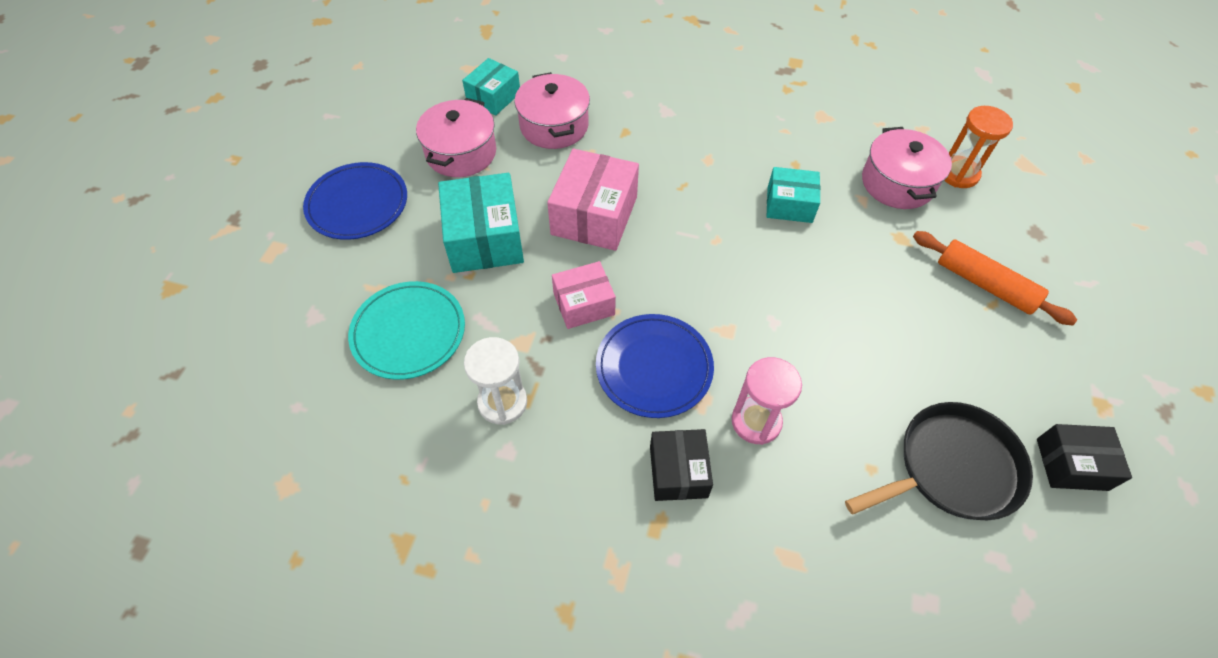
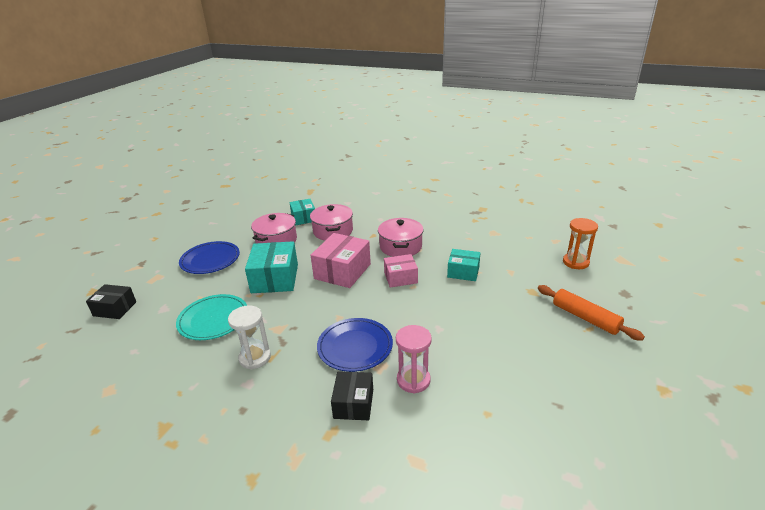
camera: 10 degrees right, 25 degrees down
turquoise box [462,58,520,116] -> turquoise box turned 60 degrees counterclockwise [289,199,315,225]
pink box [552,261,616,329] -> pink box moved to [384,254,418,288]
black pan [845,402,1033,521] -> none
pink pot [862,127,952,209] -> pink pot moved to [378,218,424,257]
black box [1037,424,1132,491] -> black box moved to [86,284,136,319]

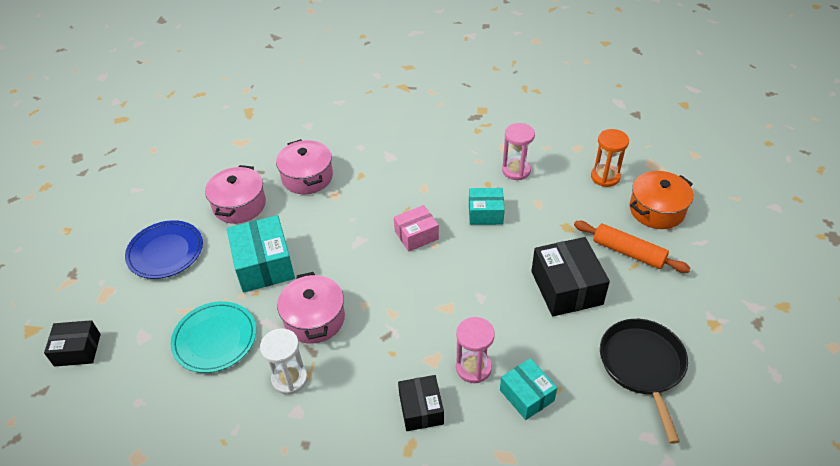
camera: 15 degrees left, 15 degrees up
turquoise box [289,199,315,225] -> turquoise box moved to [500,358,557,420]
pink box [311,233,371,288] -> none
blue plate [317,318,393,372] -> none
pink pot [378,218,424,257] -> pink pot moved to [277,272,345,344]
none -> pink hourglass [502,123,535,180]
none -> black box [531,237,610,316]
none -> black pan [600,319,688,444]
none -> orange pot [630,171,693,229]

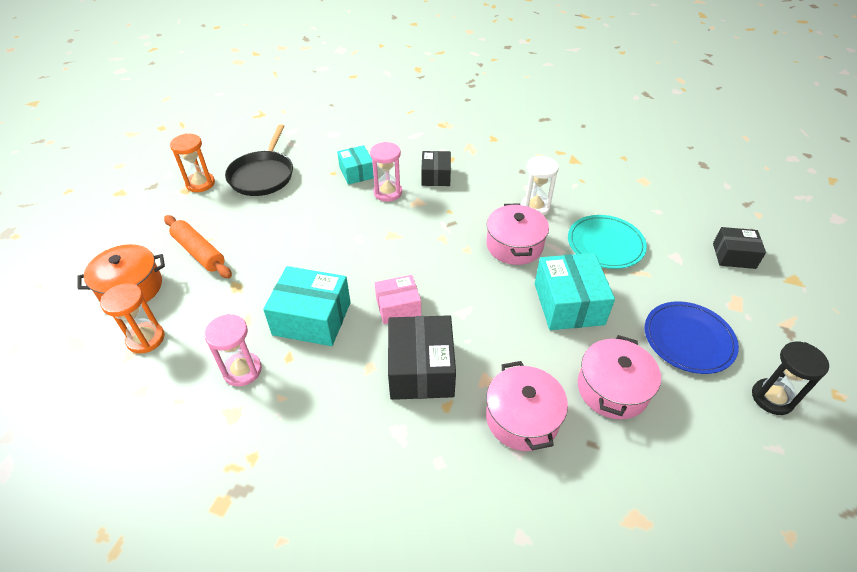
camera: 170 degrees left, 0 degrees up
turquoise box [469,188,505,225] -> turquoise box [263,266,351,346], size x1.61
black box [531,237,610,316] -> black box moved to [388,315,456,400]
none -> orange hourglass [170,133,215,192]
none -> black hourglass [752,341,829,415]

